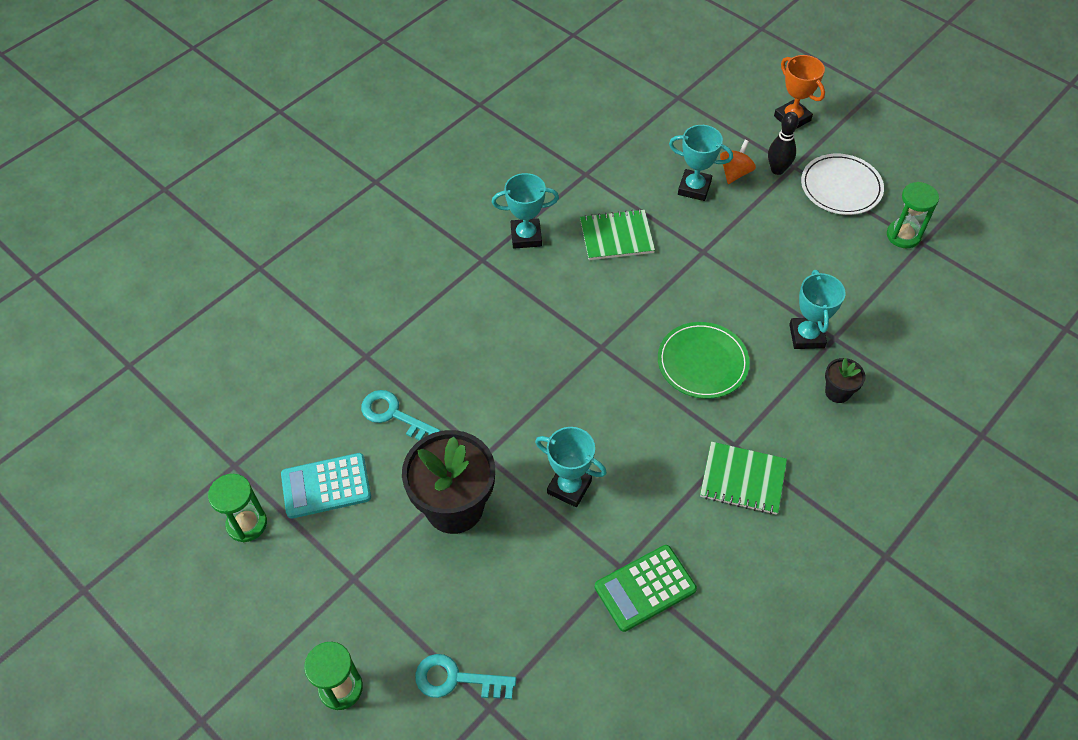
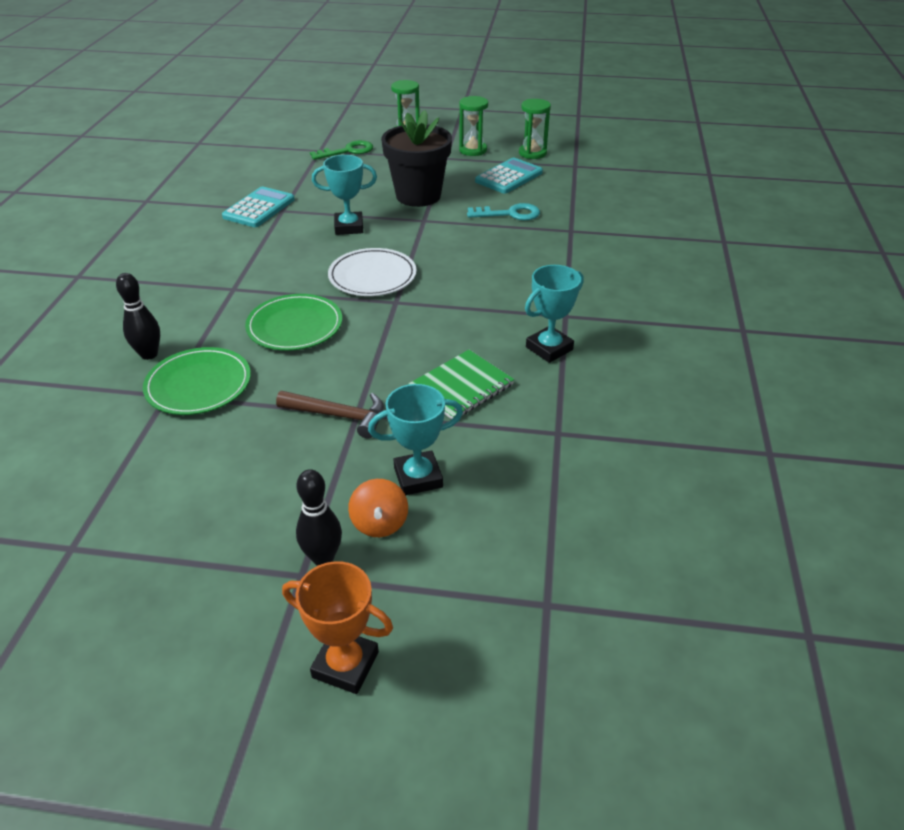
camera: 145 degrees right, 15 degrees down
turquoise key [415,654,517,699] -> green key [310,140,373,160]
green calculator [595,545,697,632] -> turquoise calculator [222,186,295,227]
green notebook [700,442,787,515] -> none
turquoise trophy [789,270,846,349] -> green plate [143,347,251,415]
white plate [801,154,884,215] -> white plate moved to [328,248,417,296]
black flower pot [825,358,865,403] -> black bowling pin [116,273,160,360]
green hourglass [887,182,939,248] -> green hourglass moved to [459,96,488,156]
none -> brown hammer [276,391,384,439]

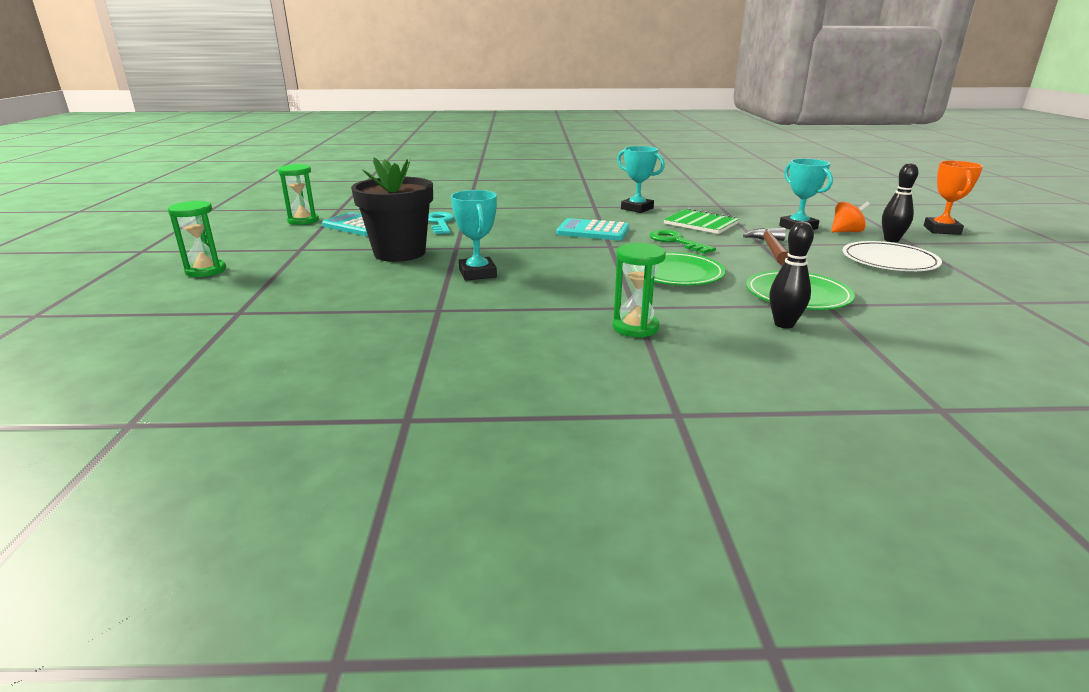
camera: 100 degrees left, 15 degrees down
turquoise calculator [222,186,295,227] -> turquoise calculator moved to [556,218,629,240]
green key [310,140,373,160] -> green key moved to [650,229,716,254]
white plate [328,248,417,296] -> white plate moved to [842,241,942,271]
green hourglass [459,96,488,156] -> green hourglass moved to [613,243,666,337]

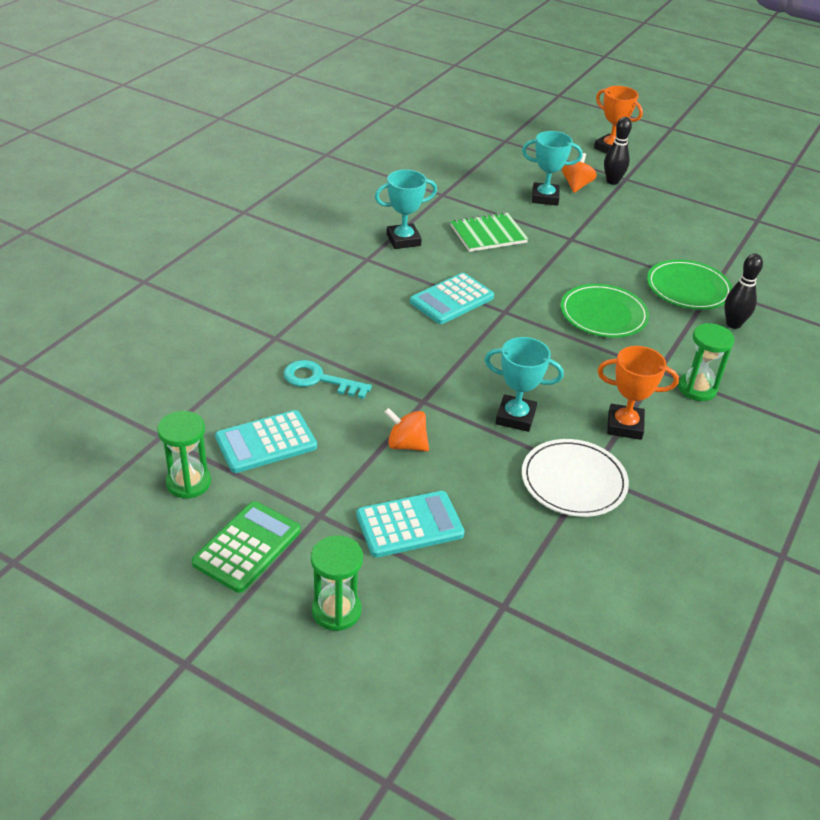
camera: 60 degrees left, 15 degrees up
black flower pot [351,157,433,262] -> orange spinning top [384,408,429,451]
green key [650,229,716,254] -> none
brown hammer [743,228,788,265] -> none
white plate [842,241,942,271] -> white plate moved to [522,439,629,517]
none -> green calculator [191,501,301,593]
none -> turquoise calculator [356,491,465,558]
none -> orange trophy [597,346,679,440]

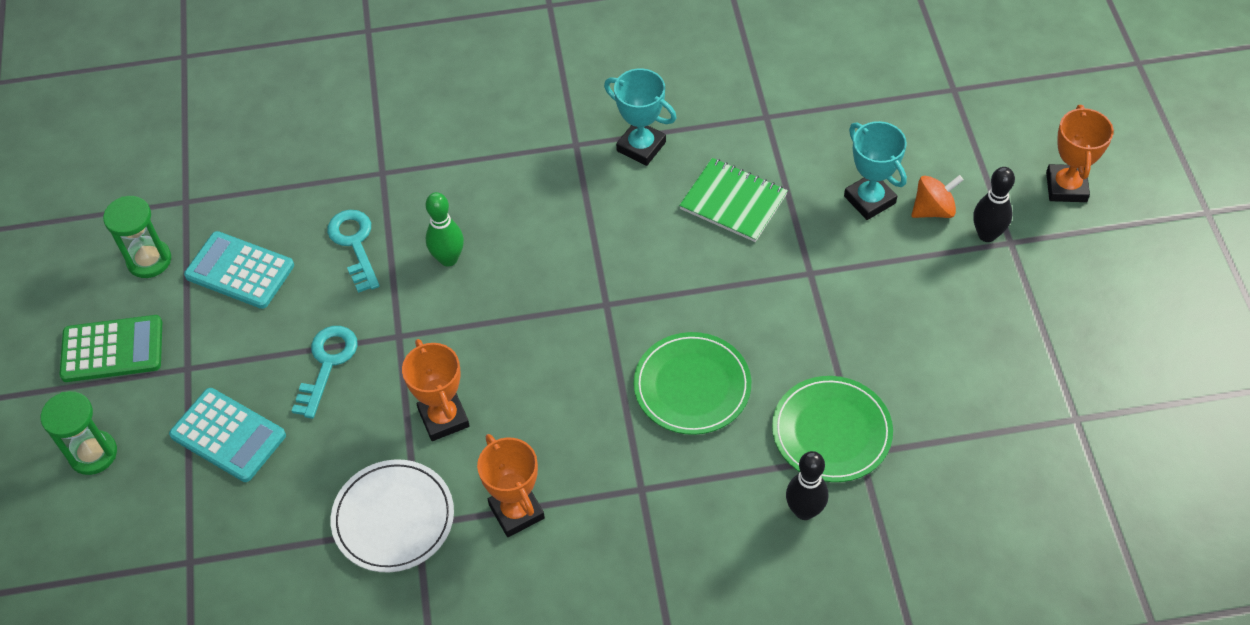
camera: 55 degrees right, 15 degrees up
orange spinning top [384,408,429,451] -> turquoise key [292,326,358,419]
turquoise calculator [410,273,494,324] -> none
turquoise trophy [485,337,564,432] -> orange trophy [402,339,470,441]
green hourglass [678,323,734,401] -> none
none -> green bowling pin [426,192,464,267]

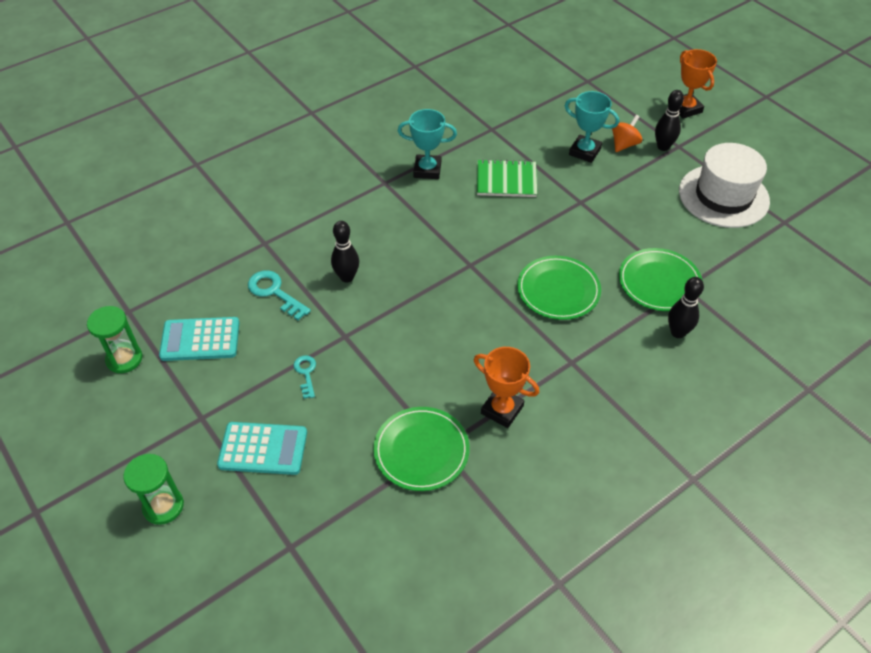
camera: 30 degrees left, 5 degrees down
green calculator [59,315,162,382] -> none
turquoise key [292,326,358,419] -> turquoise key [293,355,316,399], size x0.62
white plate [331,459,454,572] -> green plate [373,407,470,491]
orange trophy [402,339,470,441] -> none
green bowling pin [426,192,464,267] -> black bowling pin [331,221,359,282]
none -> white hat [679,143,770,228]

